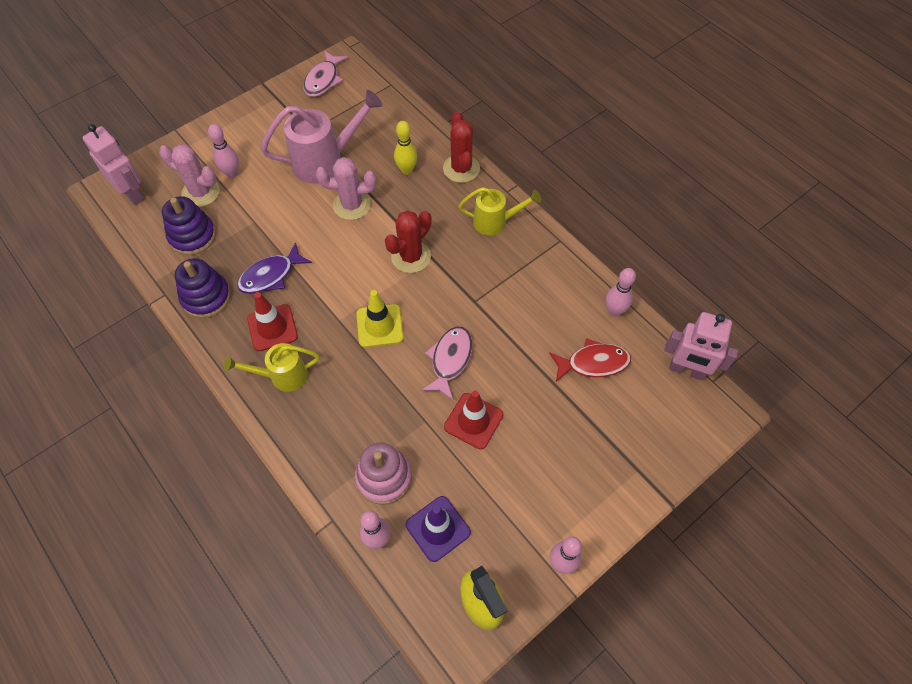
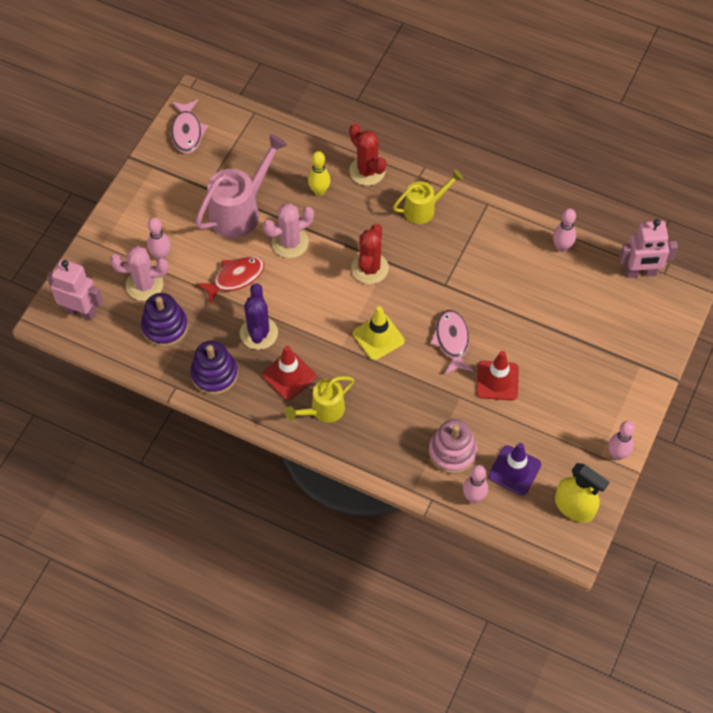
camera: 25 degrees left, 0 degrees up
purple fish [237,242,312,294] -> purple cactus [240,283,278,350]
red fish [549,338,631,382] -> red fish moved to [196,256,264,305]

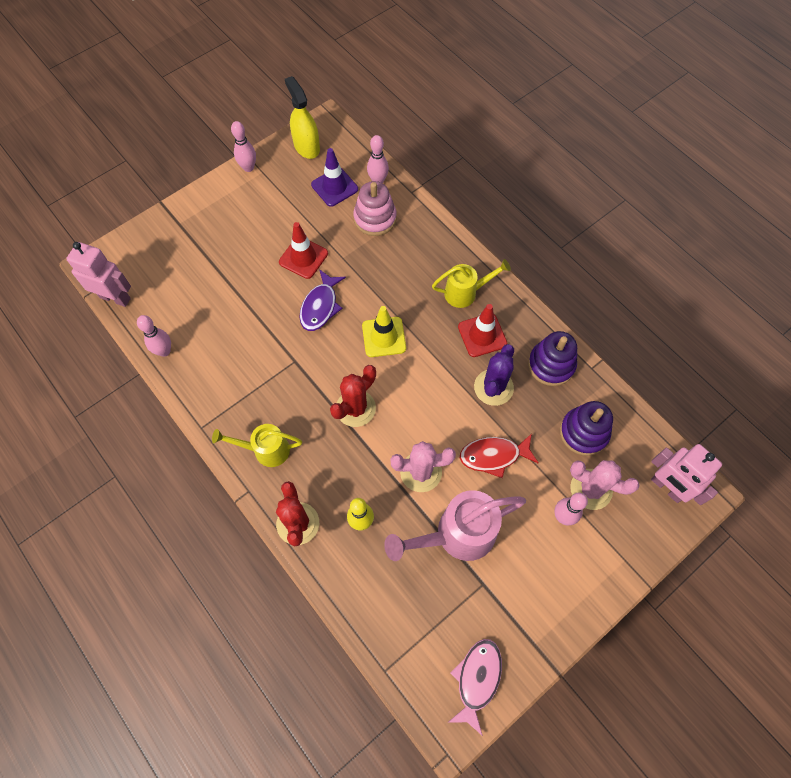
camera: 155 degrees left, 5 degrees up
pink fish [430,310,474,375] -> purple fish [299,269,346,331]

